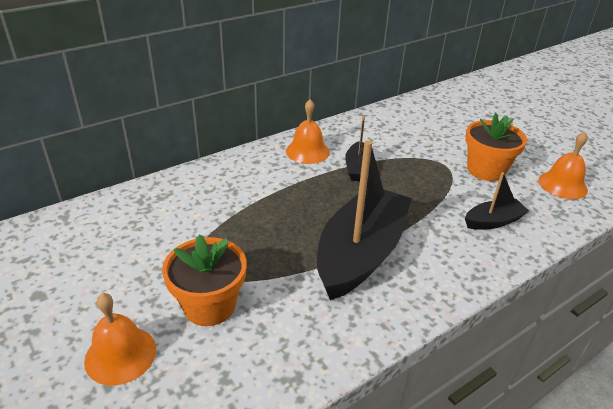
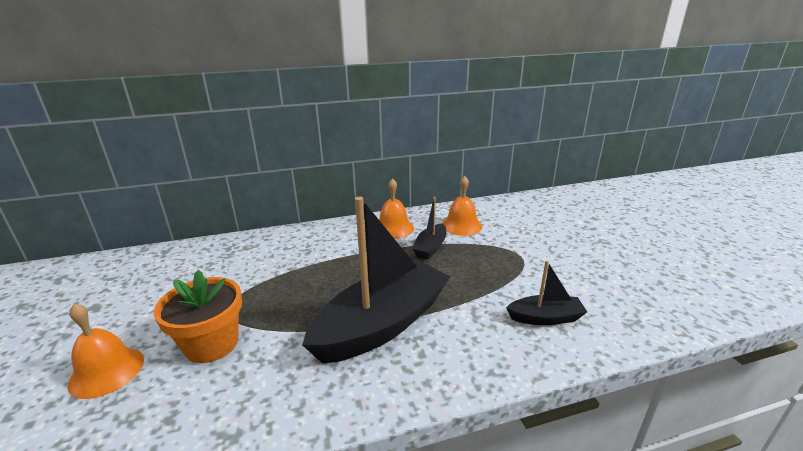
camera: 20 degrees right, 10 degrees down
orange flower pot [465,113,527,181] -> none
orange bell [538,132,588,199] -> orange bell moved to [442,176,482,236]

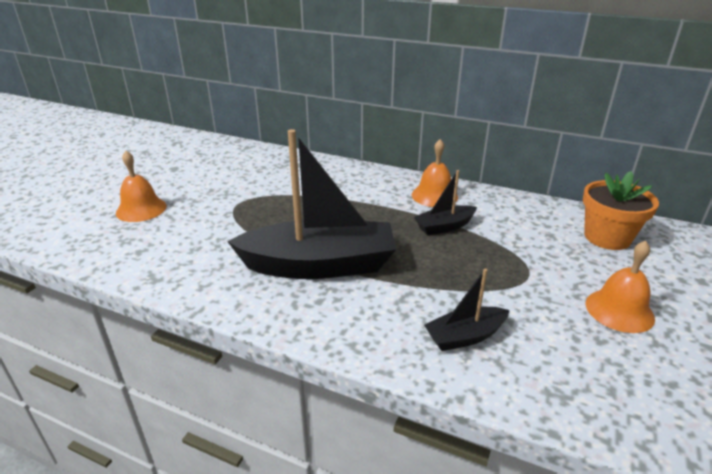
camera: 40 degrees right, 5 degrees up
orange flower pot [154,270,242,363] -> orange flower pot moved to [583,171,659,250]
orange bell [442,176,482,236] -> orange bell moved to [586,241,655,333]
black boat [506,260,587,325] -> black boat turned 120 degrees clockwise [424,269,510,351]

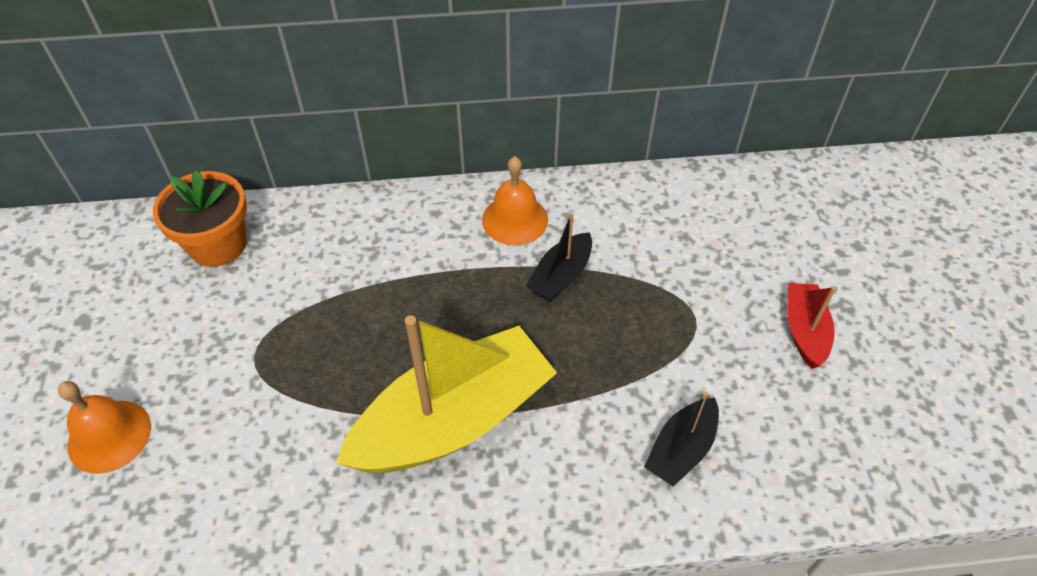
camera: 30 degrees left, 20 degrees up
black boat [227,129,396,279] -> yellow boat [336,315,557,473]
orange flower pot [583,171,659,250] -> orange flower pot moved to [153,170,247,267]
orange bell [586,241,655,333] -> red boat [787,283,836,369]

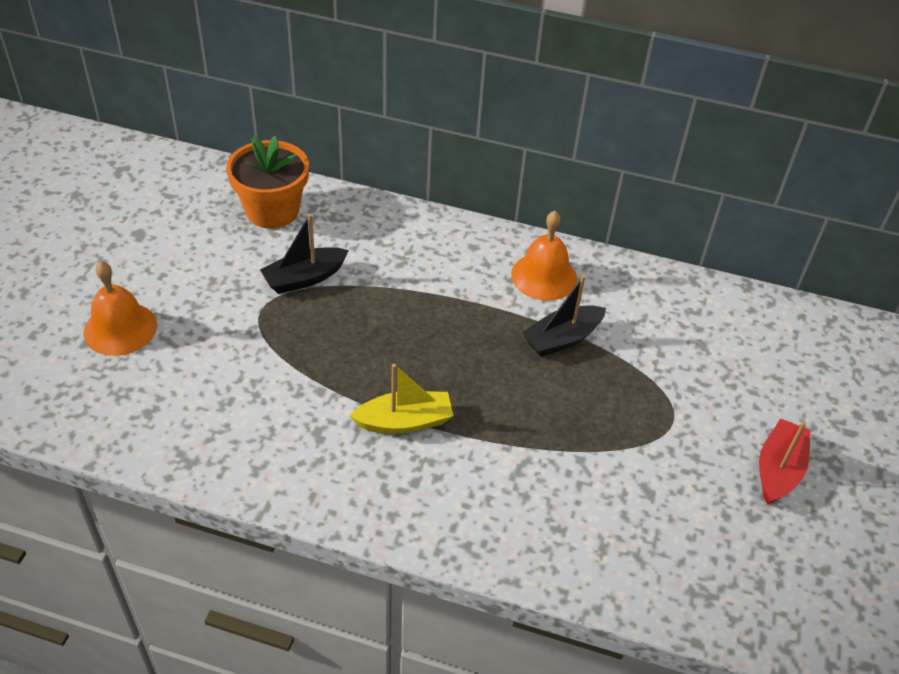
camera: 20 degrees right, 5 degrees down
yellow boat [336,315,557,473] -> yellow boat [350,364,453,434], size x0.48
black boat [644,391,719,487] -> black boat moved to [260,214,349,294]

